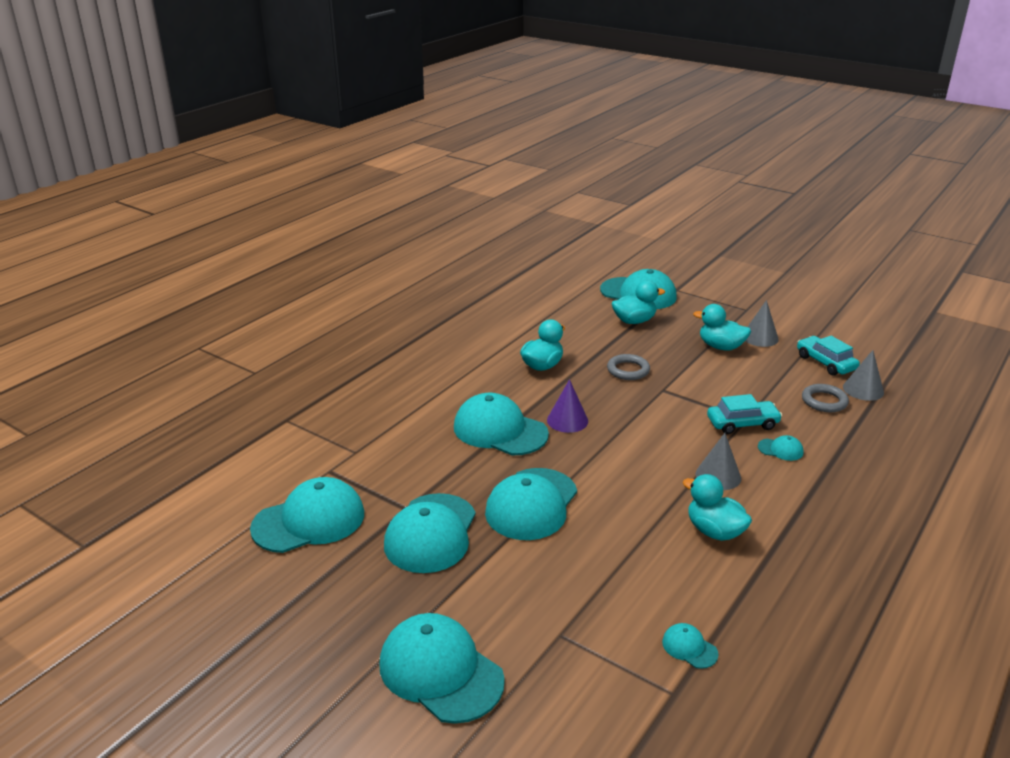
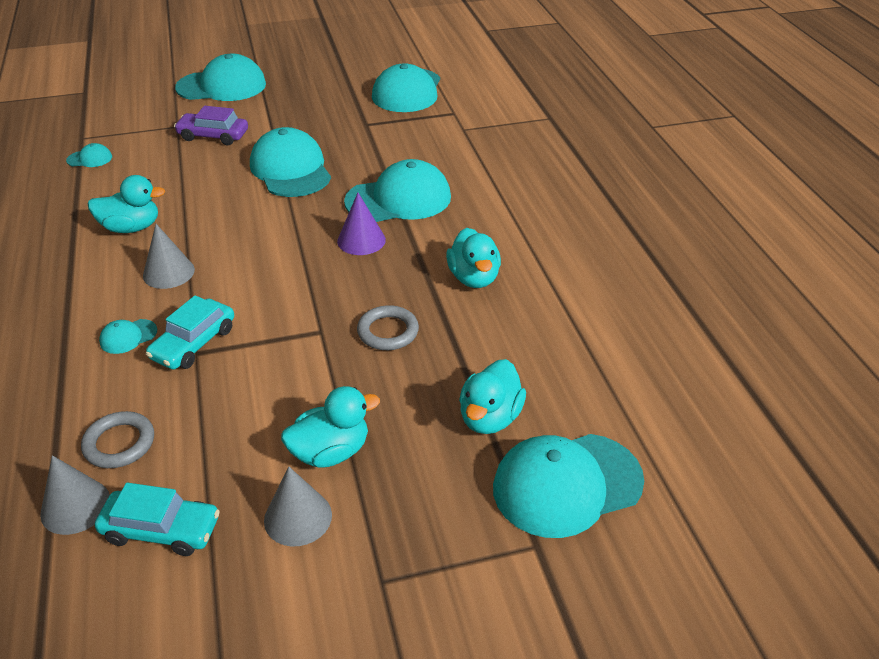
camera: 130 degrees right, 10 degrees up
turquoise cap [384,493,476,573] -> none
none -> purple car [174,106,248,145]

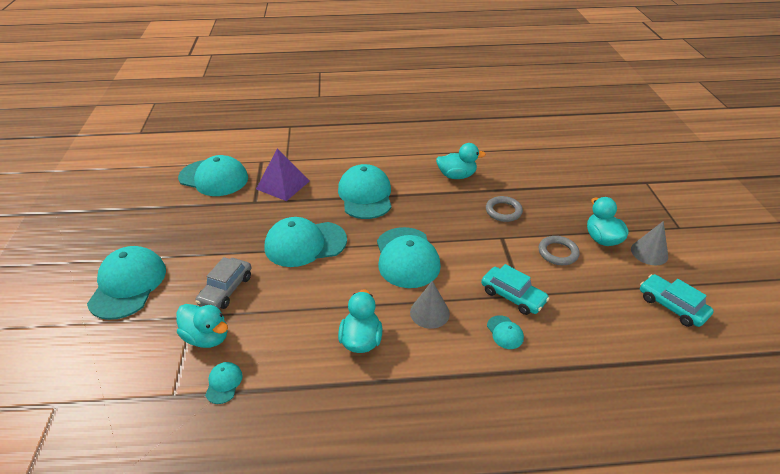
camera: 80 degrees left, 0 degrees up
grey cone [40,455,110,535] -> none
grey ring [81,411,154,468] -> grey ring moved to [538,236,580,265]
turquoise car [95,483,220,556] -> turquoise car turned 60 degrees counterclockwise [640,274,714,327]
purple car [174,106,248,145] -> grey car [195,257,252,309]
purple cone [337,193,386,255] -> none
turquoise duck [459,359,526,434] -> turquoise duck moved to [176,304,228,348]
turquoise cap [493,434,644,538] -> turquoise cap moved to [377,227,441,288]
none -> purple pyramid [256,148,310,201]

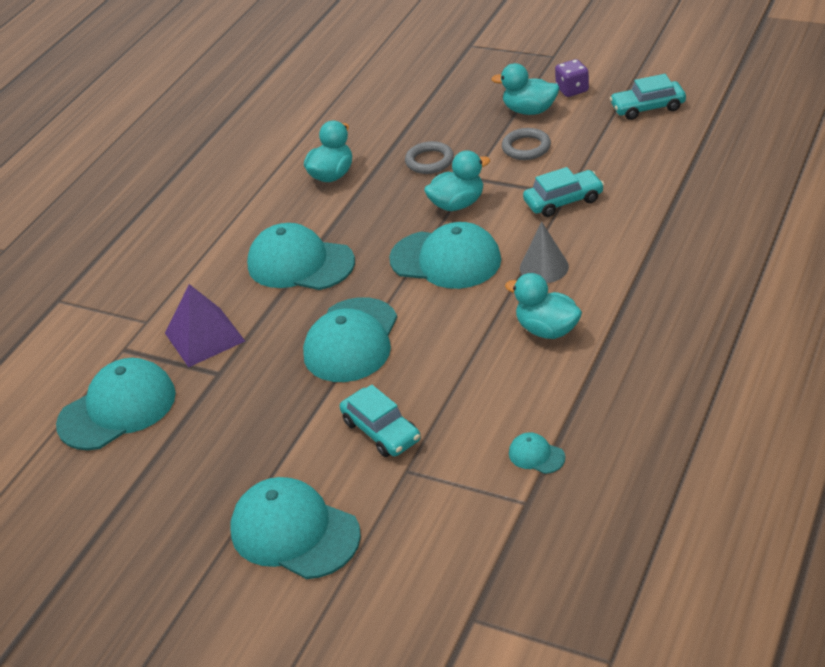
camera: 55 degrees left, 0 degrees up
turquoise duck [176,304,228,348] -> turquoise duck moved to [424,150,490,211]
grey car [195,257,252,309] -> turquoise car [340,385,421,457]
turquoise cap [487,315,524,349] -> none
grey cone [631,221,668,265] -> purple dice [555,59,589,97]

